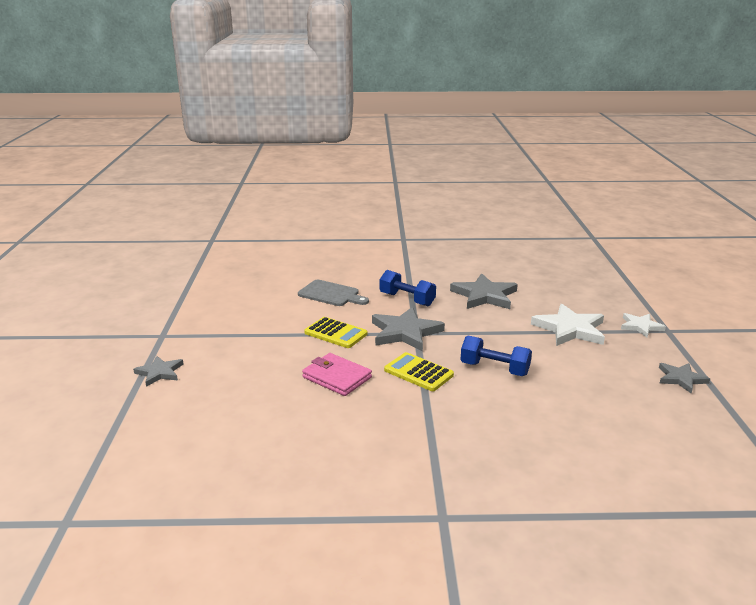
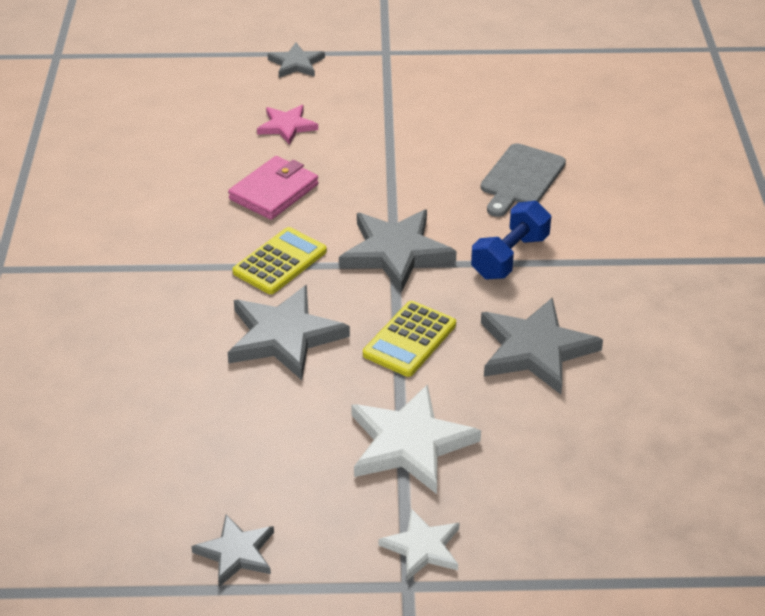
camera: 90 degrees right, 15 degrees up
yellow calculator [304,317,367,348] -> yellow calculator moved to [363,301,456,377]
blue dumbbell [460,336,532,376] -> grey star [228,285,350,380]
none -> pink star [257,105,318,145]

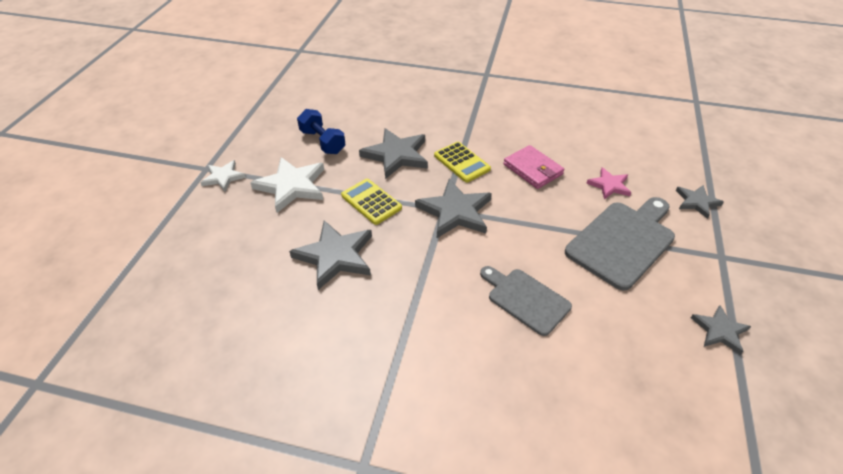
camera: 105 degrees right, 5 degrees up
grey star [191,514,274,587] -> grey star moved to [691,305,751,355]
blue dumbbell [471,201,551,279] -> blue dumbbell moved to [297,109,345,154]
none -> grey cutting board [565,197,675,291]

